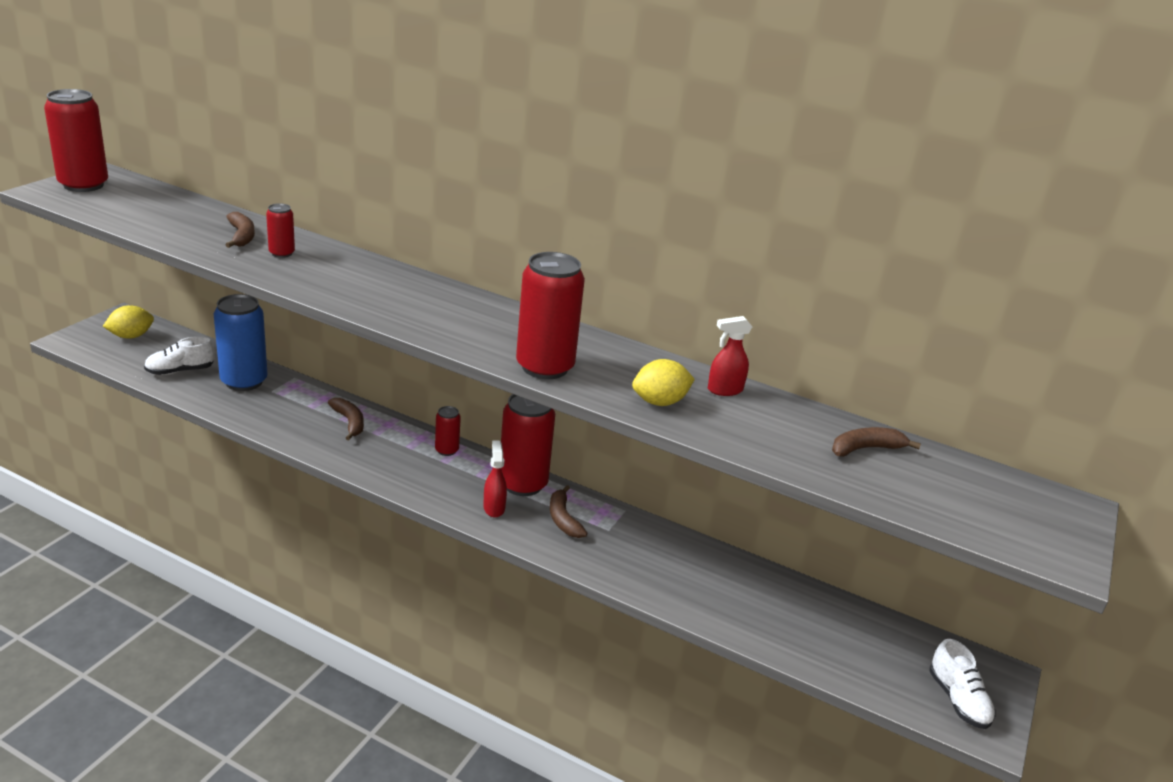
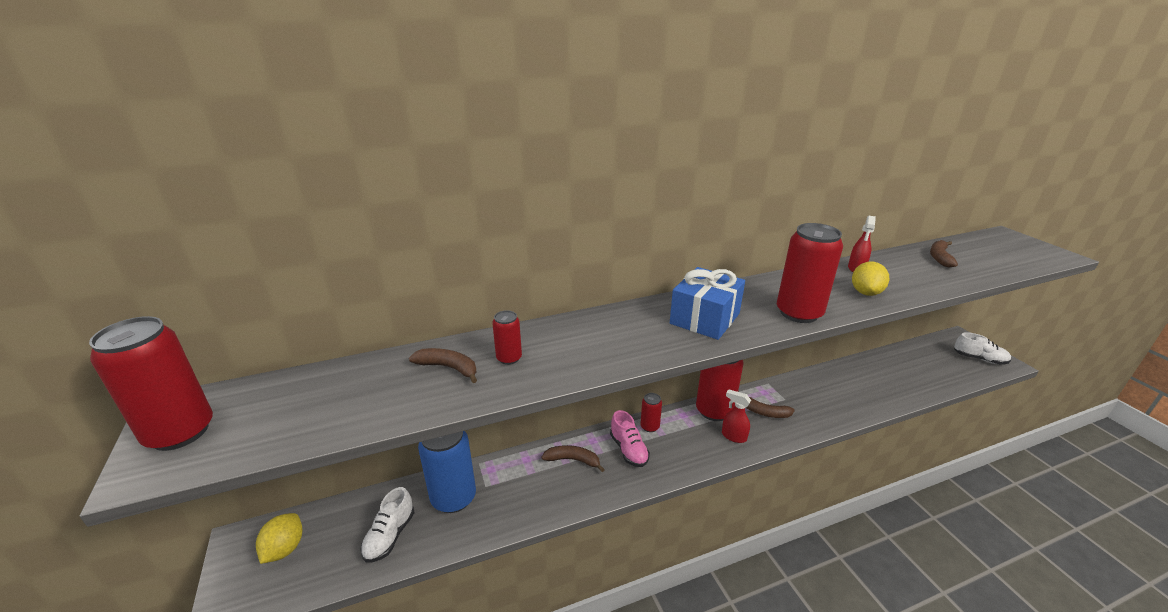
camera: 45 degrees left, 0 degrees up
none -> pink shoe [610,410,650,467]
none -> blue gift [670,267,745,340]

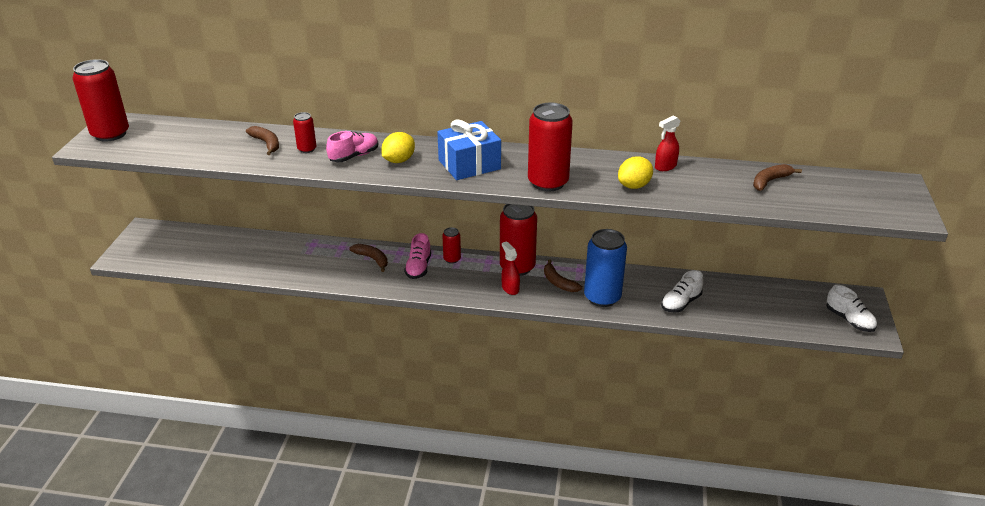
camera: 30 degrees right, 5 degrees up
yellow lemon [256,513,302,564] -> yellow lemon moved to [381,132,415,163]
white shoe [360,487,414,562] -> white shoe moved to [661,270,703,313]
blue can [418,431,476,513] -> blue can moved to [584,229,627,307]
none -> pink shoe [326,131,379,162]

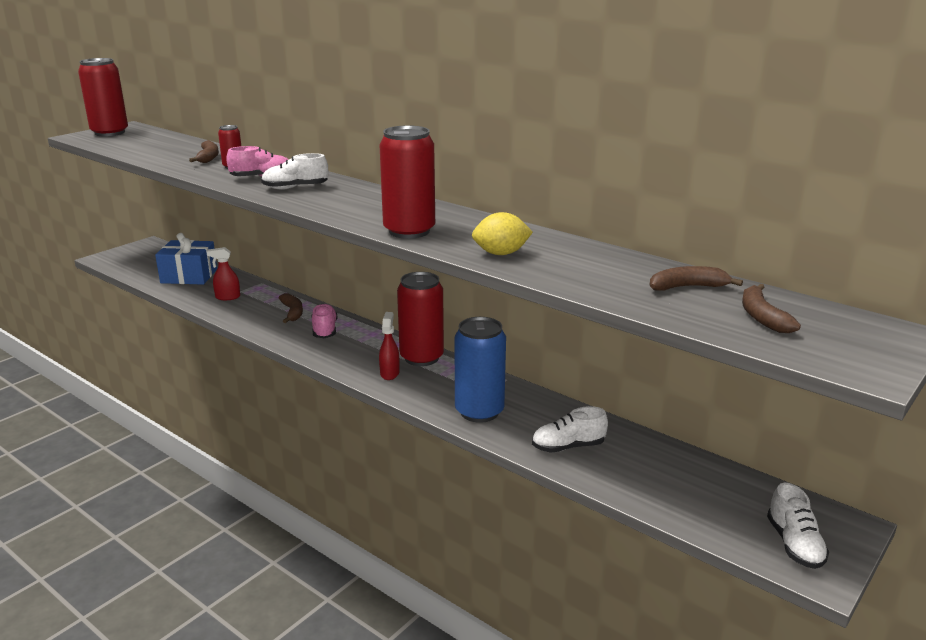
camera: 30 degrees right, 10 degrees down
yellow lemon [381,132,415,163] -> white shoe [261,153,328,190]
pink shoe [404,233,431,279] -> pink shoe turned 135 degrees clockwise [311,304,337,338]
blue gift [437,120,501,180] -> blue gift moved to [155,233,217,285]
red can [442,227,461,264] -> none
brown banana [544,259,582,292] -> brown banana moved to [742,284,801,333]
red spray bottle [655,115,680,171] -> red spray bottle moved to [207,247,240,300]

